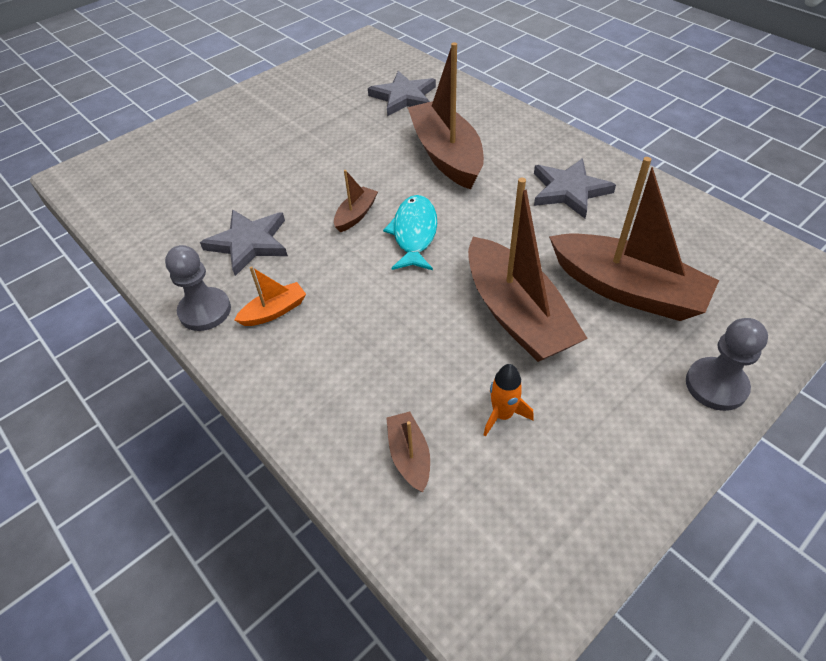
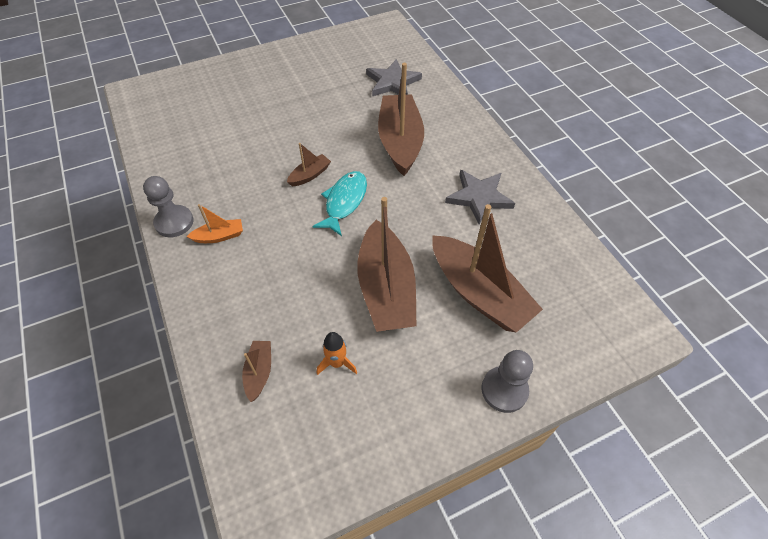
camera: 15 degrees right, 5 degrees up
grey star [200,209,288,276] -> none

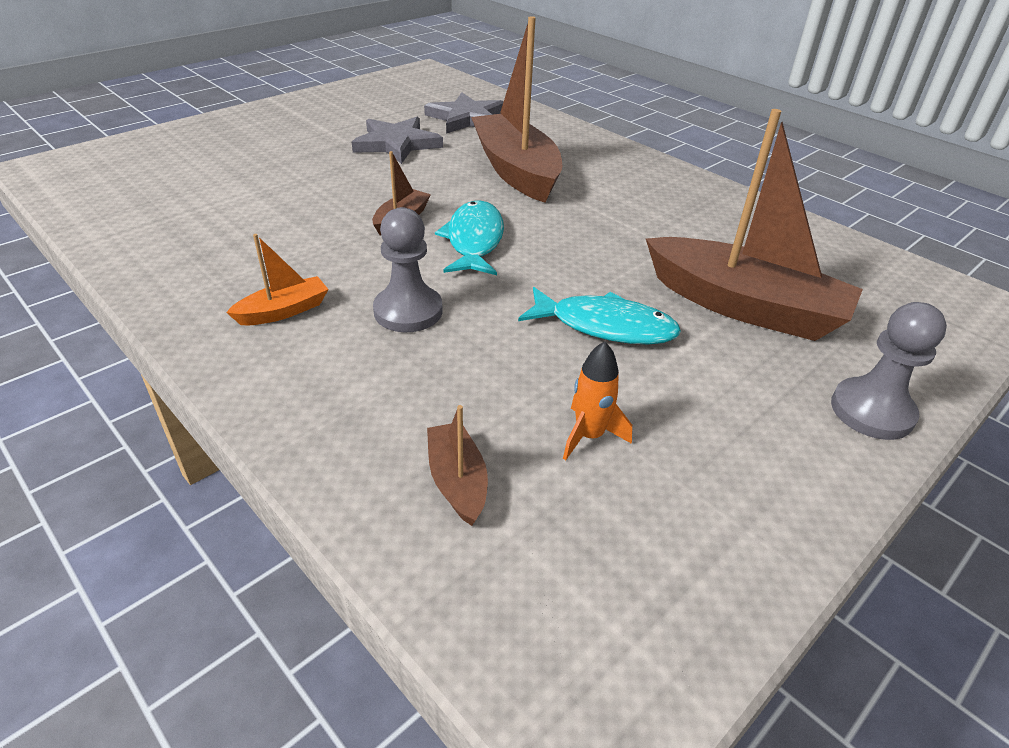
camera: 20 degrees left, 15 degrees down
grey pawn [143,176,194,237] -> grey pawn moved to [373,207,443,332]
brown boat [357,197,417,332] -> turquoise fish [518,287,681,344]
grey star [445,170,515,224] -> grey star moved to [352,117,443,164]

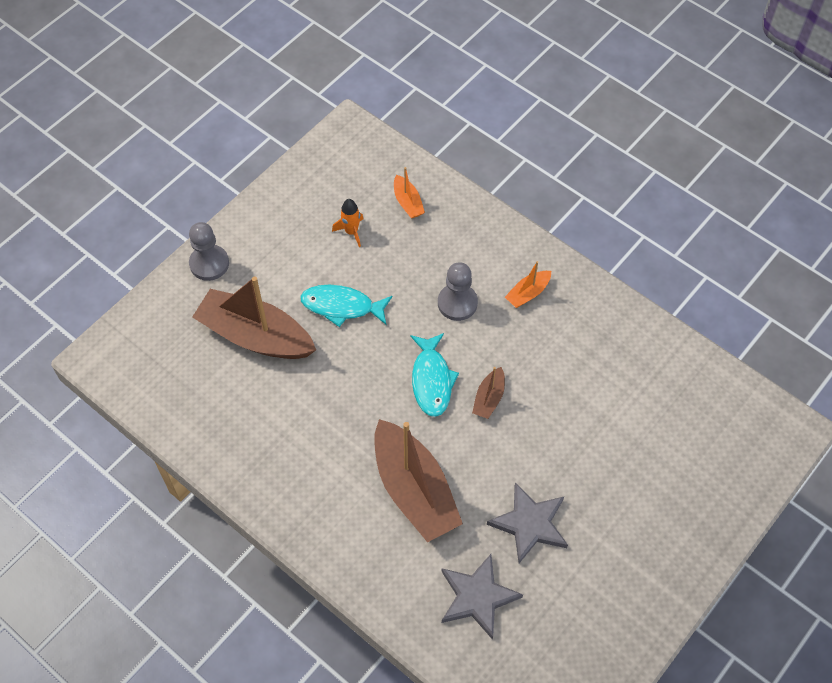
camera: 175 degrees right, 20 degrees up
brown boat [427,405,488,526] -> orange boat [394,167,425,219]

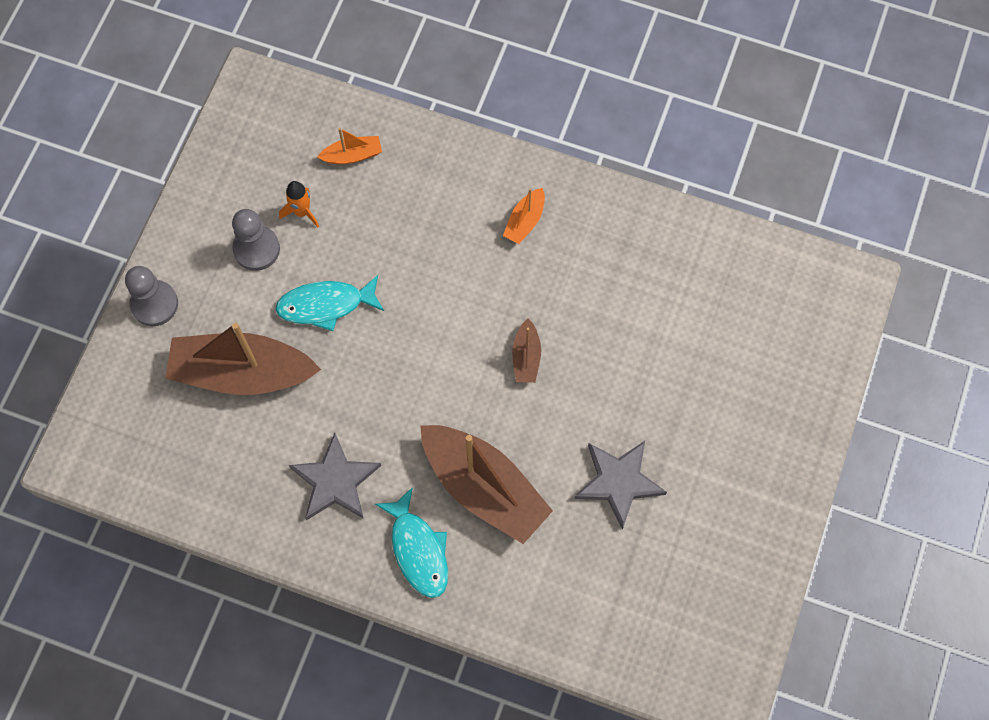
camera: 20 degrees left, 10 degrees up
orange boat [394,167,425,219] -> orange boat turned 60 degrees counterclockwise [317,128,382,164]
turquoise fish [410,333,459,417] -> turquoise fish moved to [375,487,448,598]
grey pawn [438,262,478,321] -> grey pawn moved to [232,209,280,271]
grey star [441,554,523,640] -> grey star moved to [289,433,381,520]

